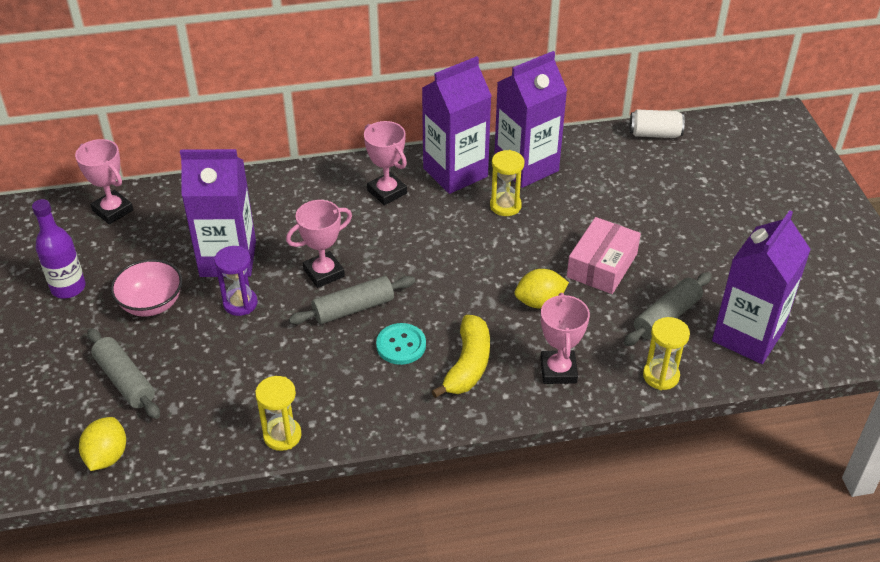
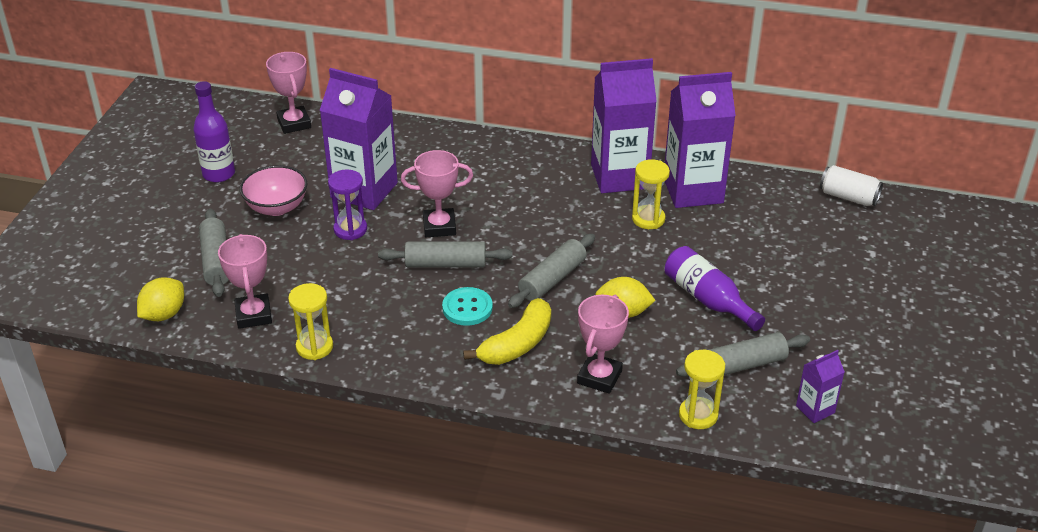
camera: 25 degrees right, 5 degrees down
pink trophy [364,121,407,205] -> pink trophy moved to [218,234,272,329]
pink box [567,217,641,294] -> purple bottle [665,246,765,331]
purple carton [712,210,811,364] -> purple carton [796,350,845,423], size x0.46
none -> grey rolling pin [508,234,595,308]

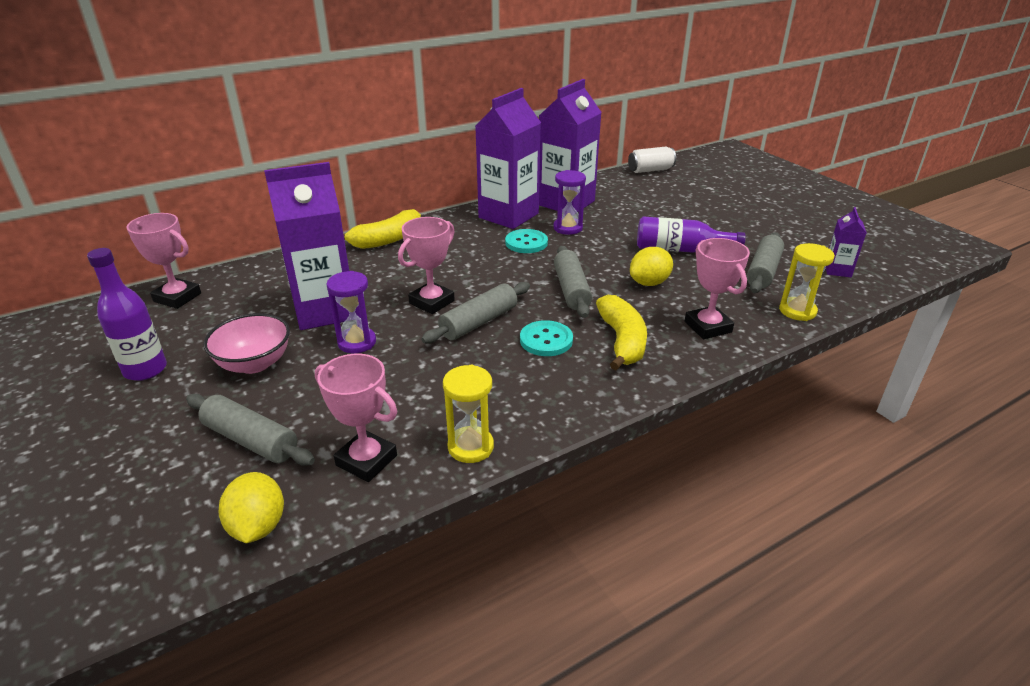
camera: 45 degrees left, 5 degrees down
yellow hourglass [632,159,670,229] -> purple hourglass [553,170,586,235]
none -> yellow banana [343,209,421,249]
none -> turquoise button [505,229,548,253]

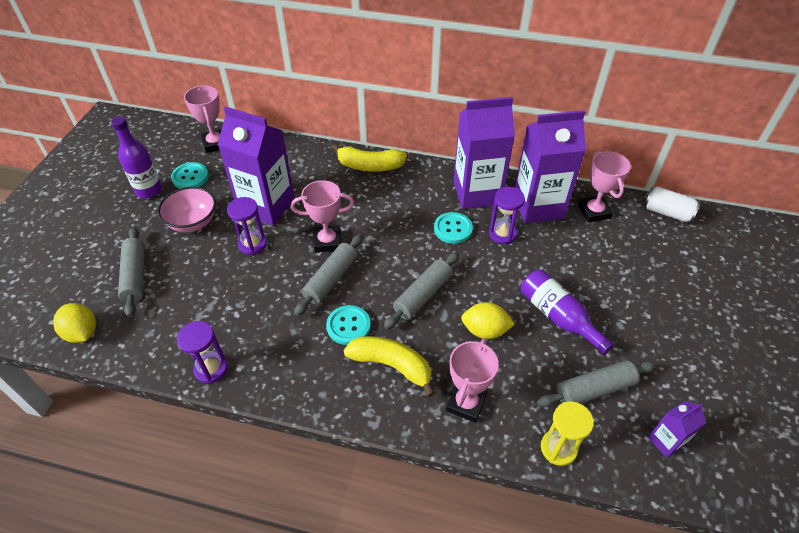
camera: 45 degrees right, 15 degrees up
yellow lemon [219,472,284,543] -> yellow lemon turned 75 degrees counterclockwise [53,303,96,343]
pink trophy [315,354,397,482] -> pink trophy moved to [578,151,631,223]
grey rolling pin [421,282,530,344] -> grey rolling pin turned 60 degrees counterclockwise [294,234,363,316]
yellow hourglass [443,365,494,463] -> purple hourglass [177,321,228,384]
yellow banana [596,295,647,370] -> yellow banana turned 105 degrees counterclockwise [344,336,435,397]
none -> turquoise button [171,162,209,189]

